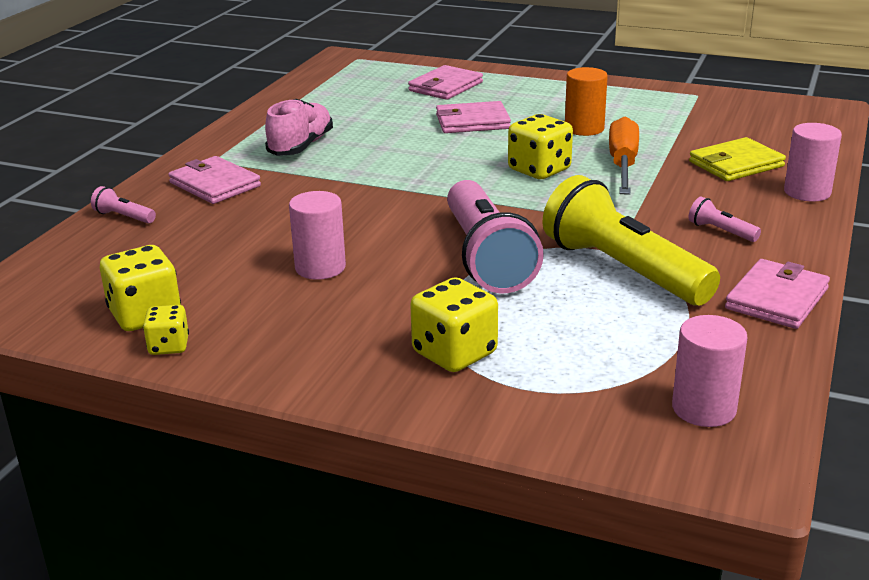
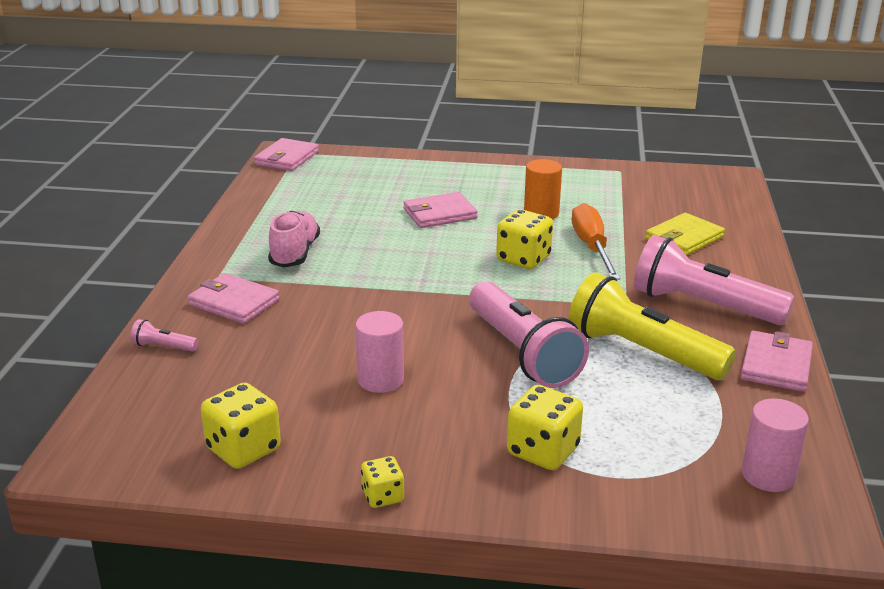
camera: 15 degrees left, 0 degrees up
yellow dice [143,305,189,355] -> yellow dice moved to [361,456,404,508]
pink wallet [408,65,483,100] -> pink wallet moved to [254,138,319,171]
pink flashlight [689,197,761,242] -> pink flashlight [634,235,795,325], size x2.48
pink cylinder [784,123,842,201] -> none

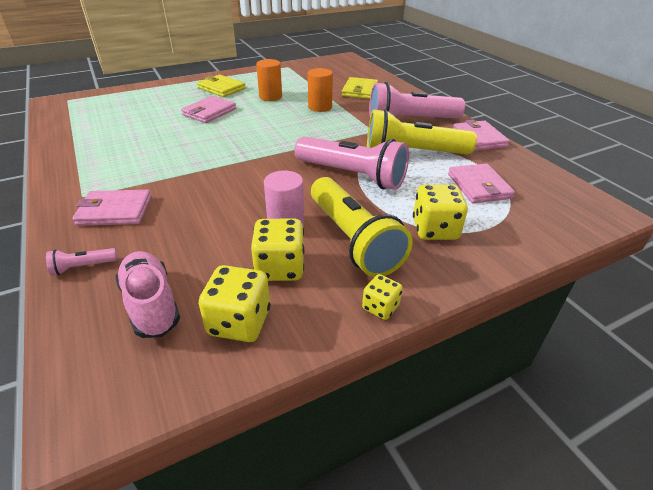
camera: 35 degrees left, 10 degrees up
pink wallet [254,138,319,171] -> pink wallet moved to [448,163,515,203]
pink shoe [268,211,320,268] -> pink shoe moved to [115,251,180,338]
yellow dice [496,209,553,269] -> yellow dice moved to [251,218,305,281]
orange screwdriver [572,203,620,280] -> orange cylinder [308,68,333,112]
pink cylinder [742,398,809,492] -> none
none -> yellow wallet [197,75,246,97]
none -> yellow flashlight [311,177,412,277]

